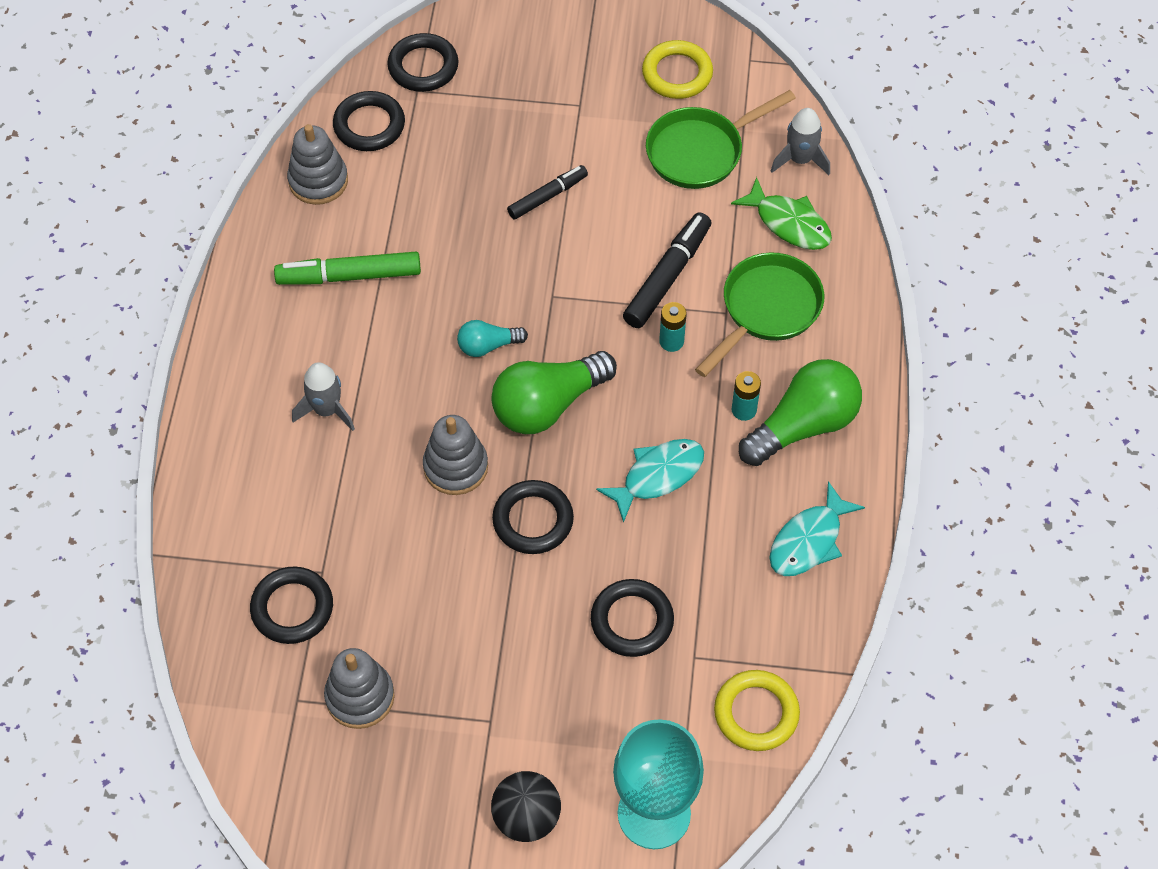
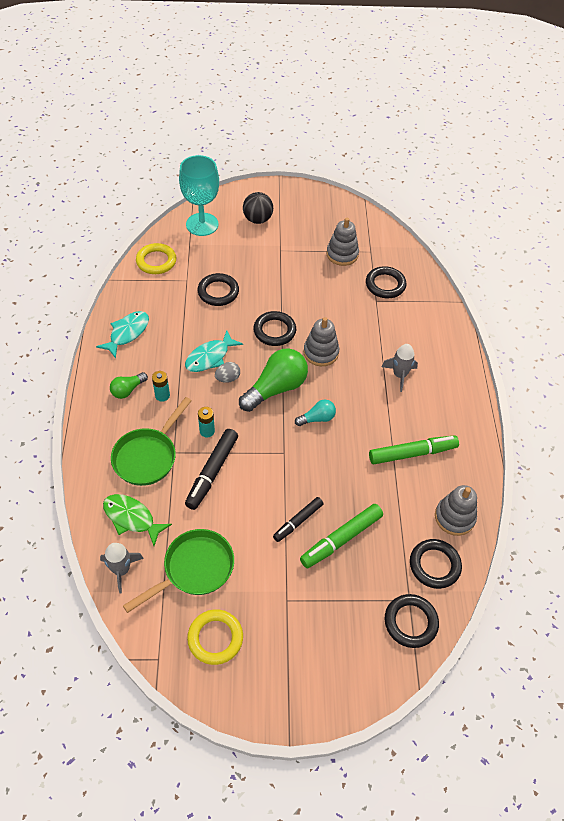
camera: 170 degrees right, 5 degrees down
green light bulb [739,359,862,466] -> green light bulb [110,372,148,399], size x0.52
none -> grey egg [215,362,240,383]
none -> green marker [300,504,383,568]

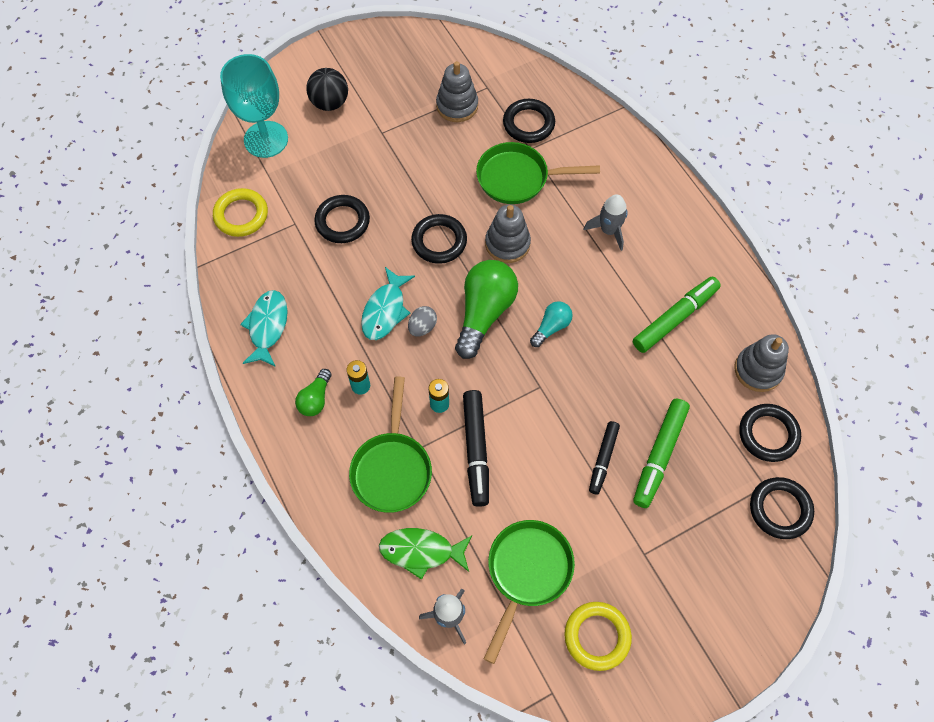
camera: 25 degrees left, 10 degrees up
none -> green pan [476,142,600,204]

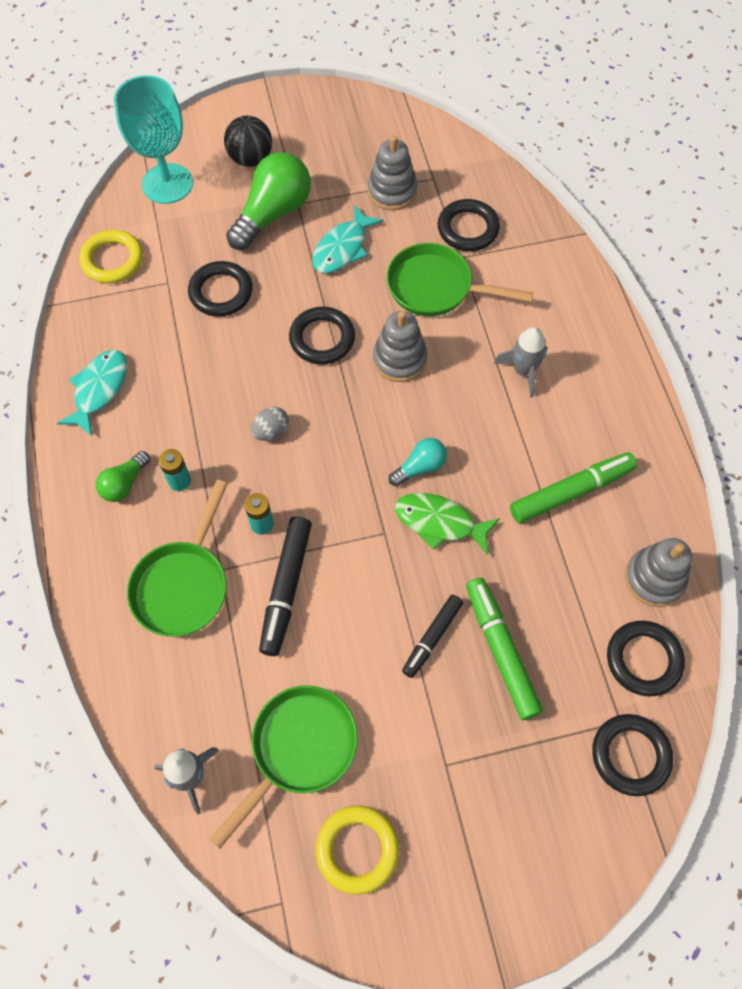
camera: 15 degrees right, 0 degrees up
turquoise fish [361,267,415,340] -> turquoise fish moved to [312,205,384,273]
green fish [379,528,472,580] -> green fish moved to [395,493,500,555]
green light bulb [455,260,518,359] -> green light bulb moved to [226,152,311,250]
green marker [633,398,690,508] -> green marker turned 120 degrees clockwise [466,578,543,720]

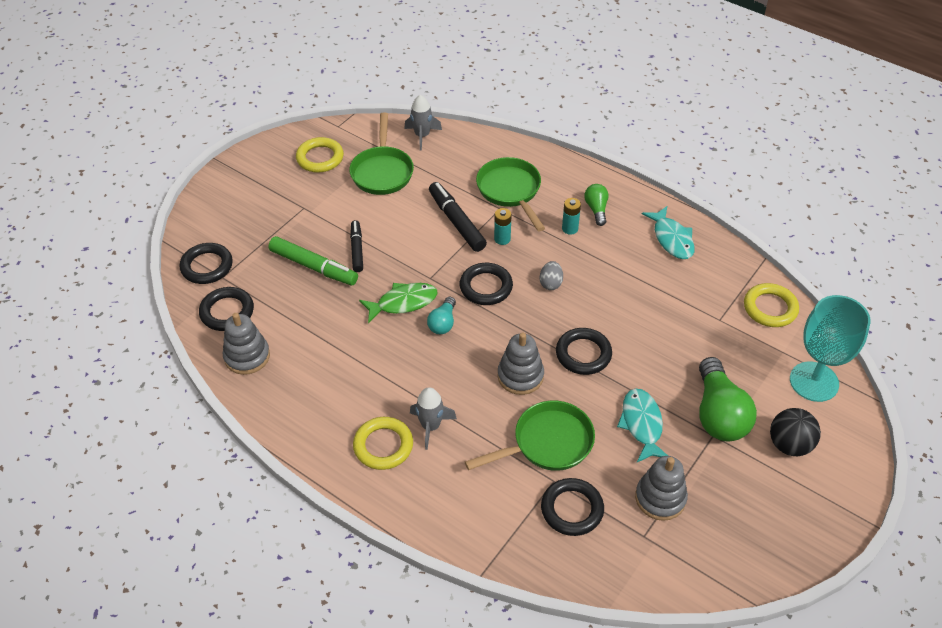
camera: 140 degrees right, 15 degrees down
black ring [188,261,253,317] -> black ring moved to [460,263,513,305]
green marker [510,453,637,523] -> none
none -> yellow ring [353,417,413,470]

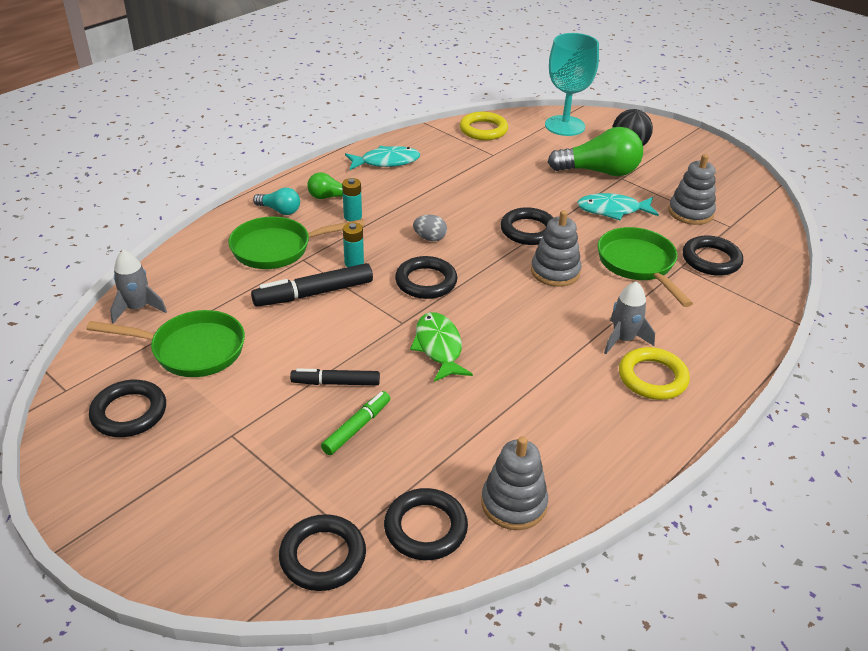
camera: 85 degrees left, 10 degrees down
green marker [268,236,358,285] -> green marker [321,391,390,455], size x0.65
yellow ring [296,137,344,173] -> black ring [89,380,166,437]
turquoise light bulb [427,297,456,334] -> turquoise light bulb moved to [253,188,300,215]

